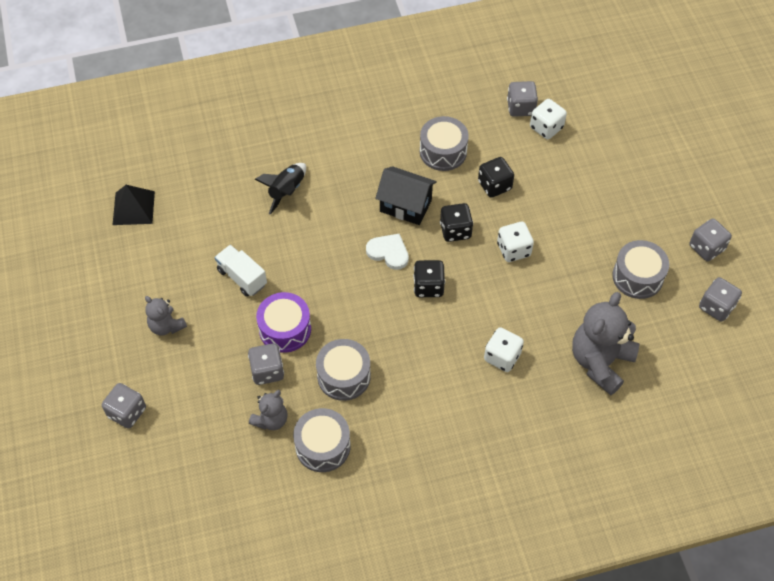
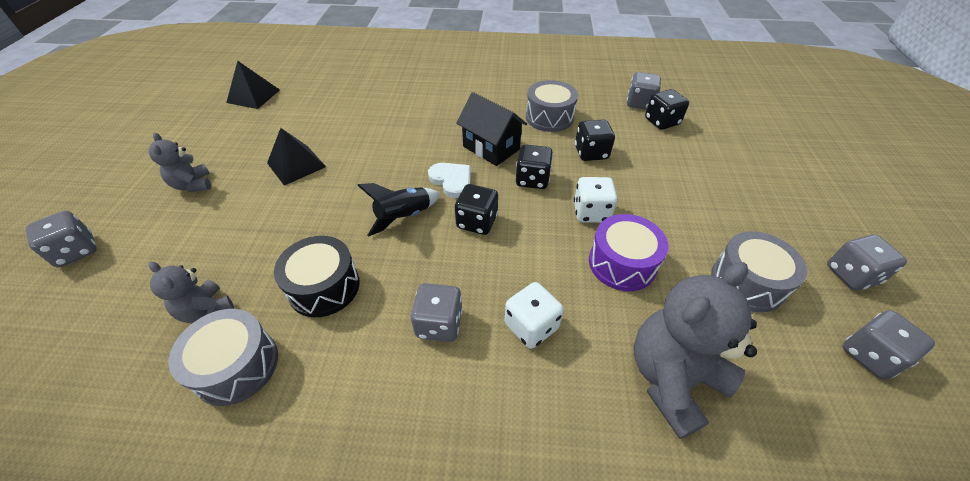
camera: 20 degrees right, 10 degrees down
white truck [215,245,267,297] -> black pyramid [267,128,326,186]
grey dice [248,343,284,385] -> grey dice moved to [411,283,463,342]
grey teddy bear [249,390,288,430] -> grey teddy bear turned 75 degrees clockwise [149,262,234,323]
black rocket [255,163,306,214] -> black rocket moved to [357,183,440,236]
purple drum [256,292,311,353] -> purple drum moved to [589,214,668,291]
grey drum [316,339,371,401] -> black drum [274,236,360,317]
white dice [530,99,567,139] -> black dice [645,89,689,130]

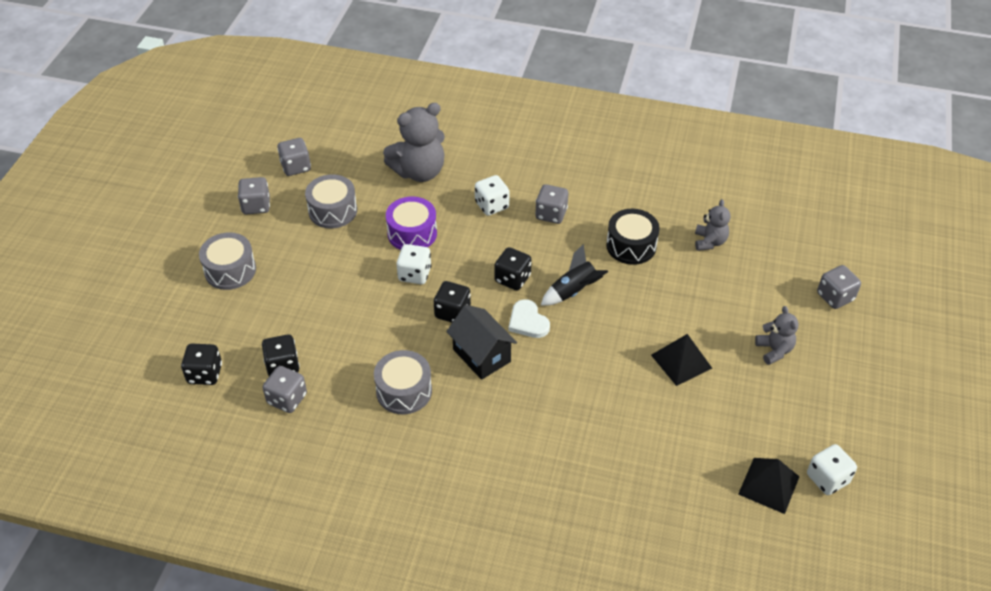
camera: 170 degrees left, 0 degrees up
grey teddy bear [149,262,234,323] -> grey teddy bear turned 45 degrees clockwise [695,199,730,251]
grey drum [168,309,278,406] -> grey drum moved to [199,232,256,290]
black dice [575,119,615,161] -> black dice moved to [181,344,222,385]
none -> white dice [807,444,857,495]

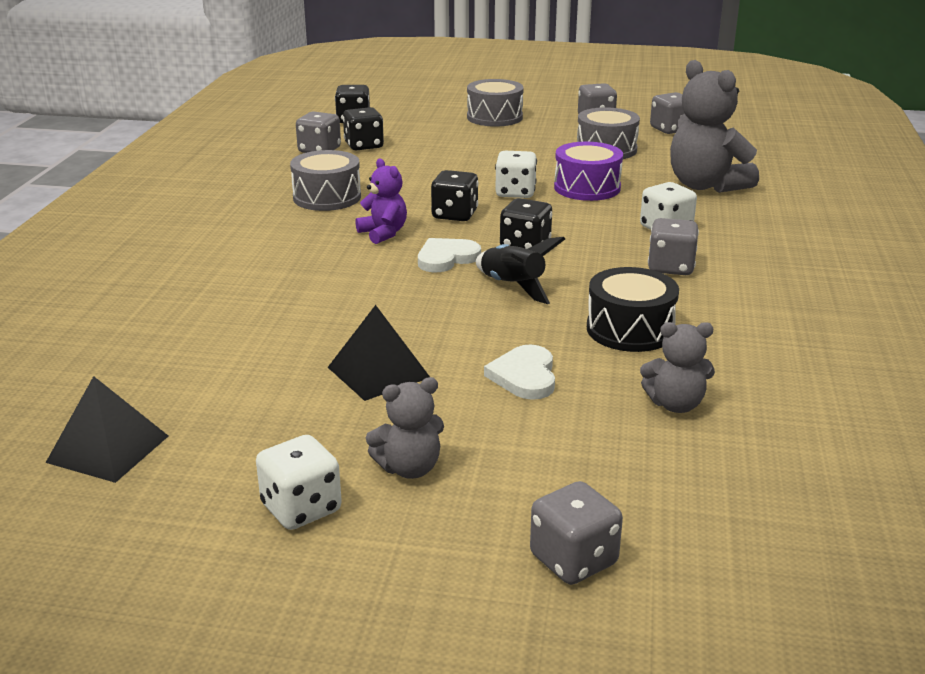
camera: 85 degrees right, 20 degrees down
black house [446,305,517,380] -> purple teddy bear [355,158,407,244]
white dice [807,444,857,495] -> white dice moved to [256,435,342,530]
none -> white heart [484,345,555,400]

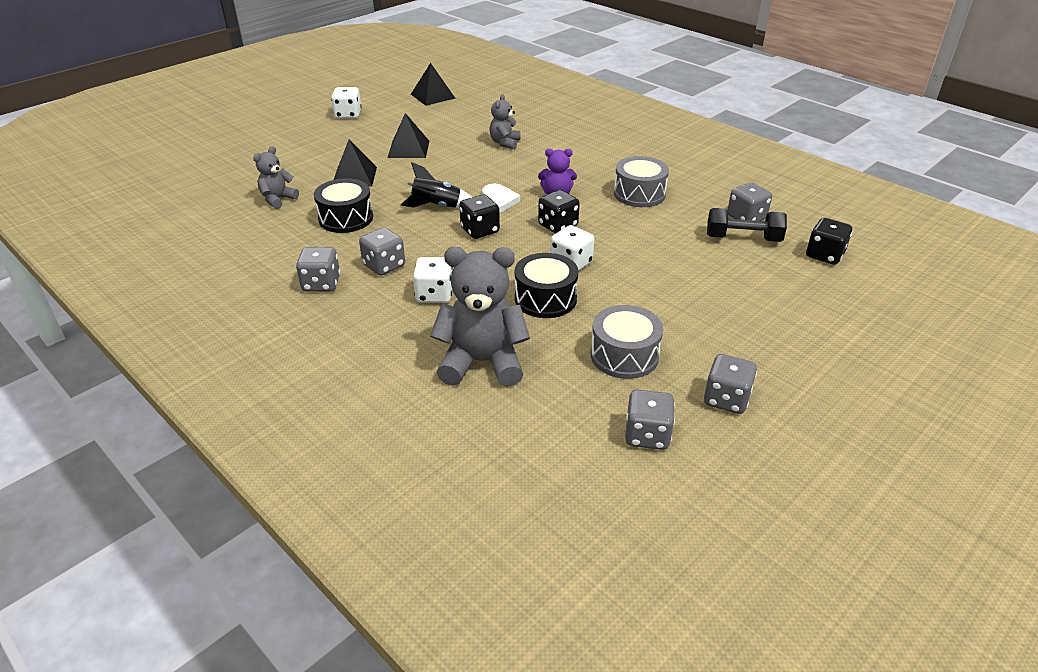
camera: 125 degrees right, 10 degrees up
black dice [343,107,384,151] -> black dumbbell [707,208,787,242]
grey teddy bear [366,377,444,479] -> grey teddy bear moved to [489,94,520,149]
grey drum [467,79,524,127] -> none
white heart [484,345,555,400] -> black pyramid [334,139,377,186]
grey dice [530,481,623,585] -> grey dice moved to [296,247,340,292]
purple drum [554,142,623,201] -> black drum [515,253,578,318]

